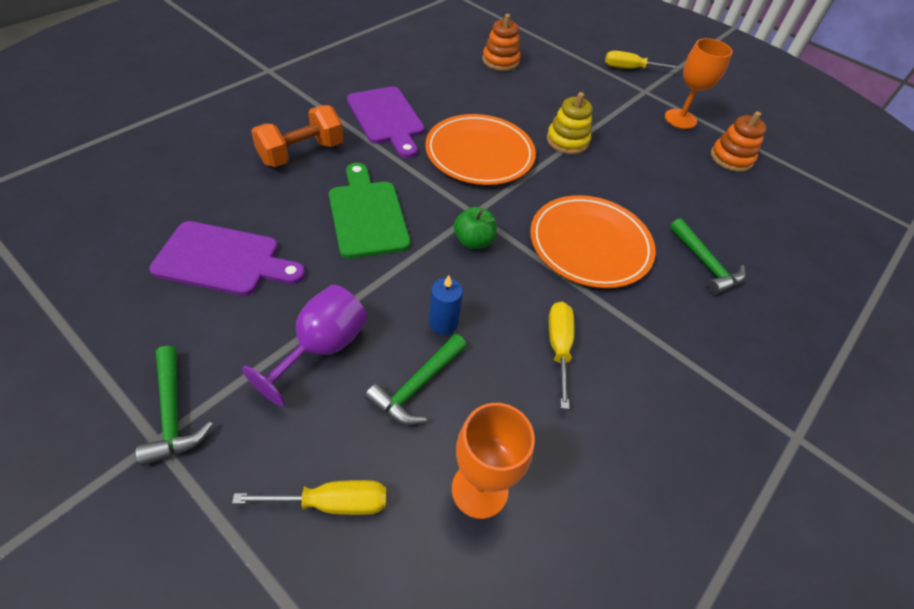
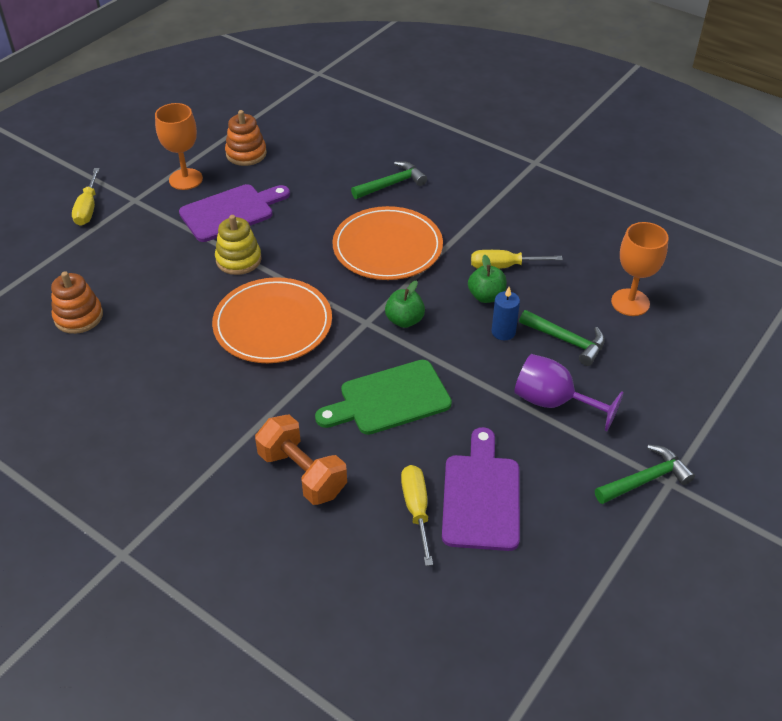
camera: 90 degrees left, 5 degrees down
yellow screwdriver [232,480,386,515] -> yellow screwdriver moved to [401,465,433,566]
purple cutting board [347,86,424,158] -> purple cutting board moved to [179,184,290,242]
none -> green apple [468,255,507,303]

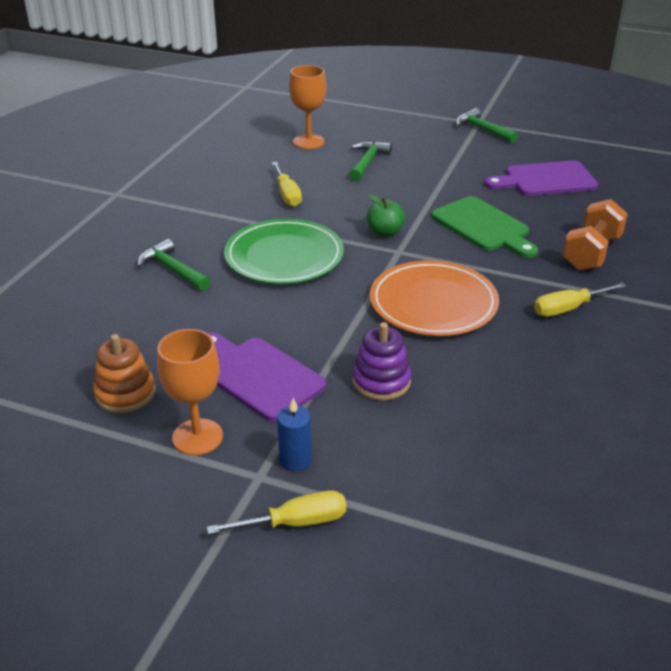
camera: 105 degrees left, 10 degrees down
orange stacking toy [51,271,103,334] -> none
yellow stacking toy [215,215,262,275] -> none
orange plate [332,206,443,280] -> green plate [224,219,344,284]
yellow screwdriver [401,465,433,566] -> yellow screwdriver moved to [534,283,626,317]
green apple [468,255,507,303] -> none
blue candle [492,287,520,340] -> blue candle moved to [277,398,312,472]
purple goblet [514,354,624,432] -> none
none -> purple stacking toy [352,322,411,400]

